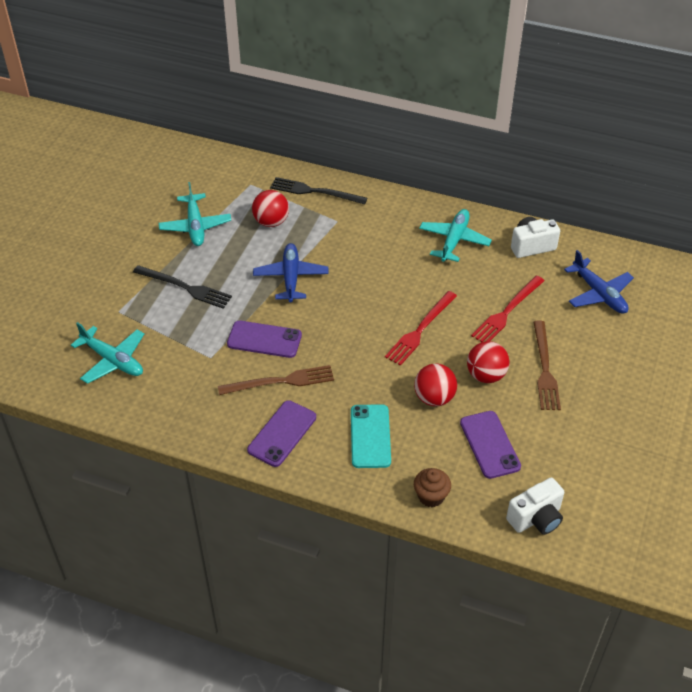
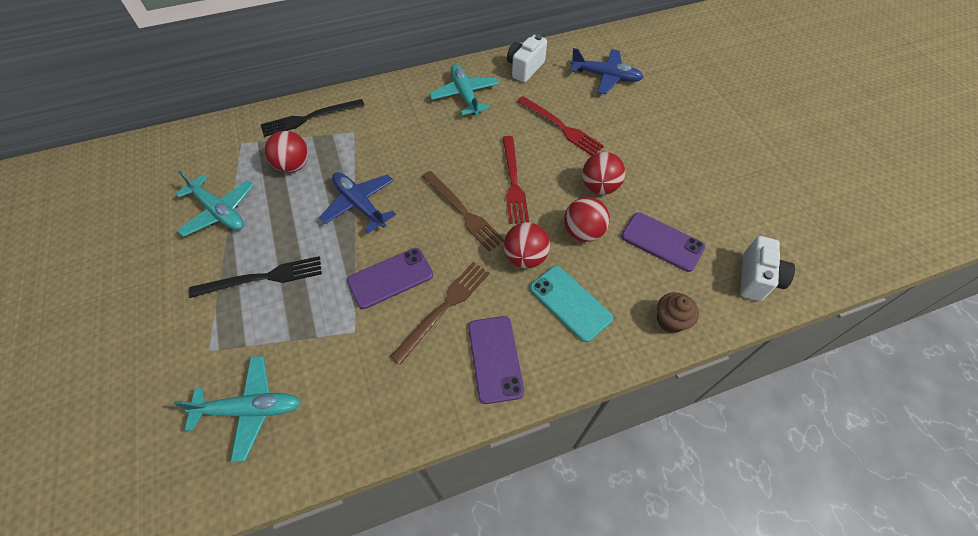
camera: 40 degrees left, 10 degrees up
red fork [471,275,545,342] -> red fork turned 45 degrees counterclockwise [517,96,604,156]
brown fork [533,321,561,410] -> brown fork moved to [422,171,504,252]
none -> red ball [504,222,550,269]

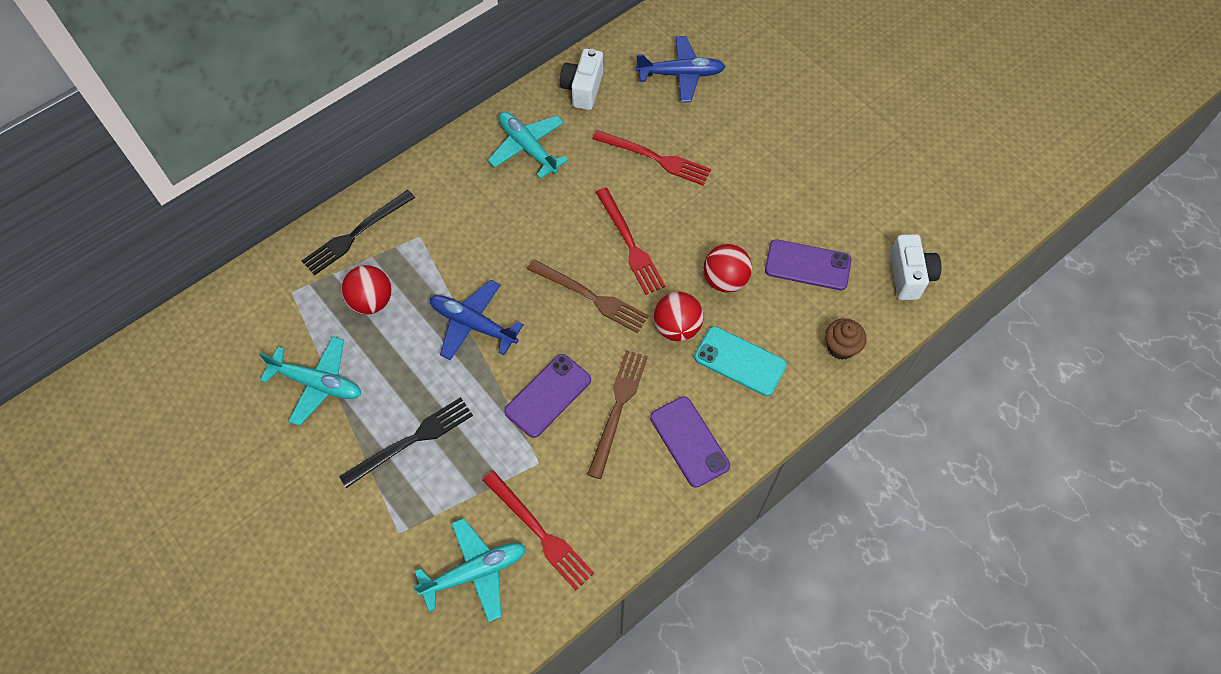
camera: 20 degrees left, 5 degrees up
red ball [582,152,625,195] -> none
none -> red fork [483,470,594,590]

